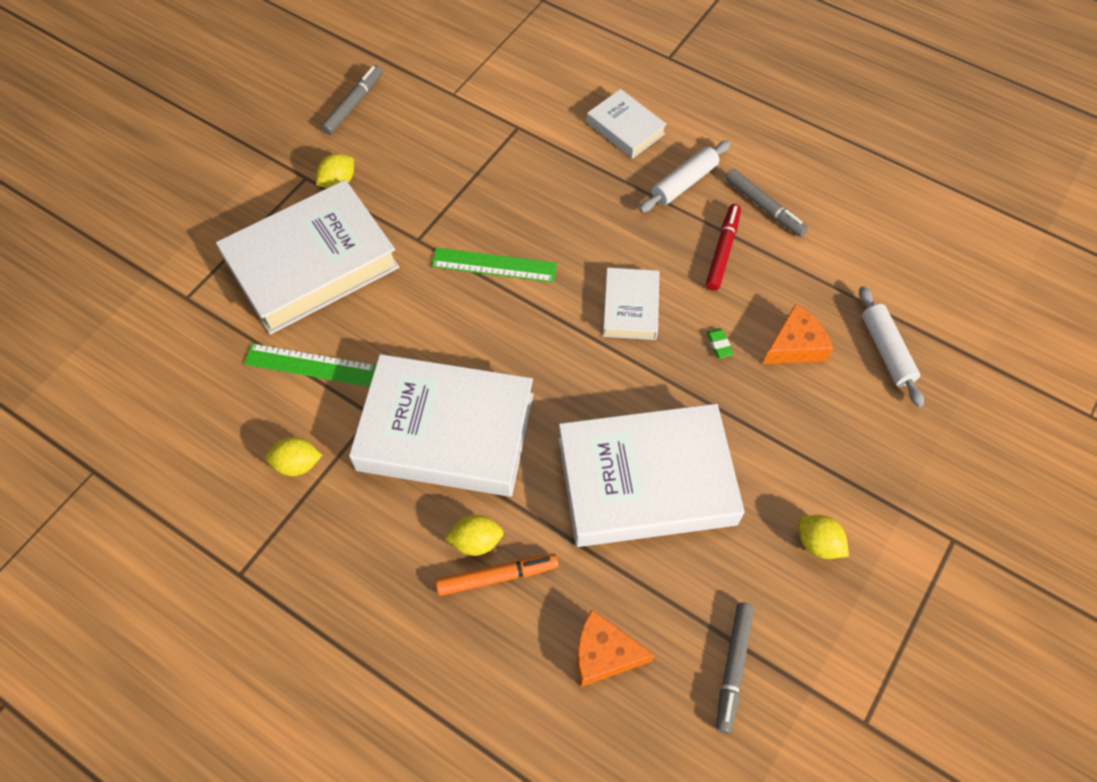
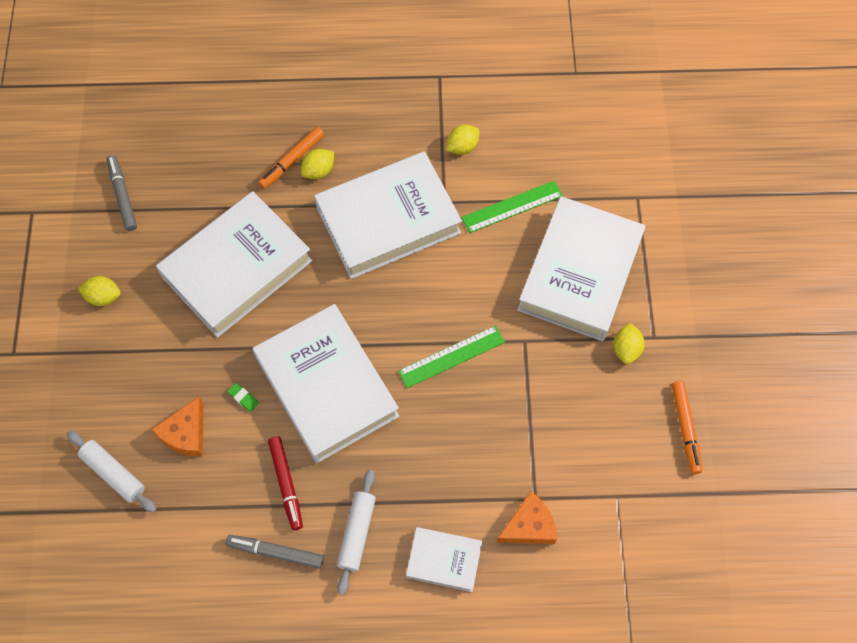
camera: 145 degrees right, 5 degrees up
grey marker [321,65,383,135] -> orange marker [672,381,702,474]
orange cheese [577,610,655,687] -> orange cheese moved to [497,491,557,544]
white book [603,268,659,340] -> white book [253,304,399,463], size x2.03

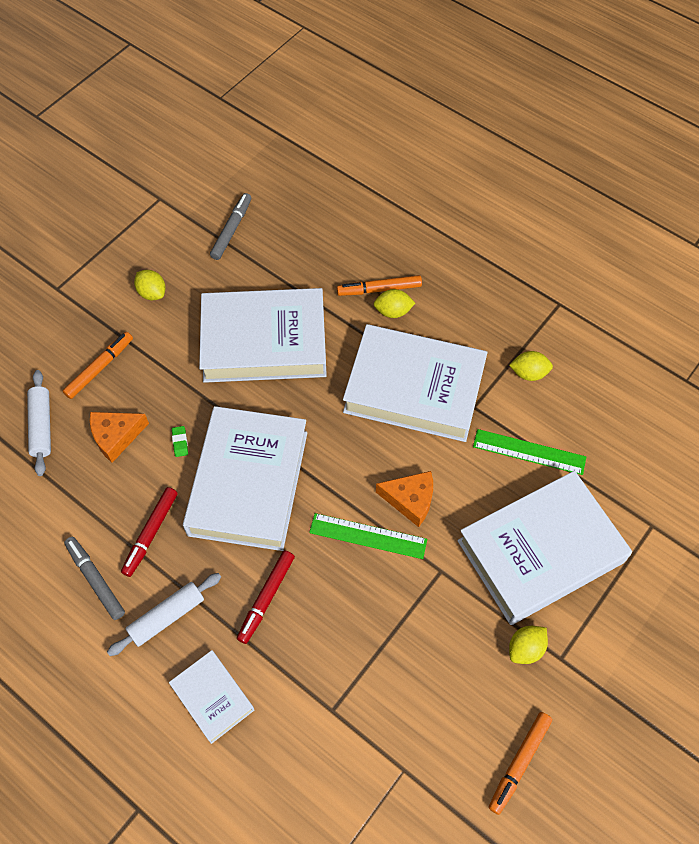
camera: 40 degrees right, 5 degrees down
orange cheese [497,491,557,544] -> orange cheese moved to [376,471,433,527]
none -> orange marker [63,332,133,399]
none -> red marker [237,550,295,644]

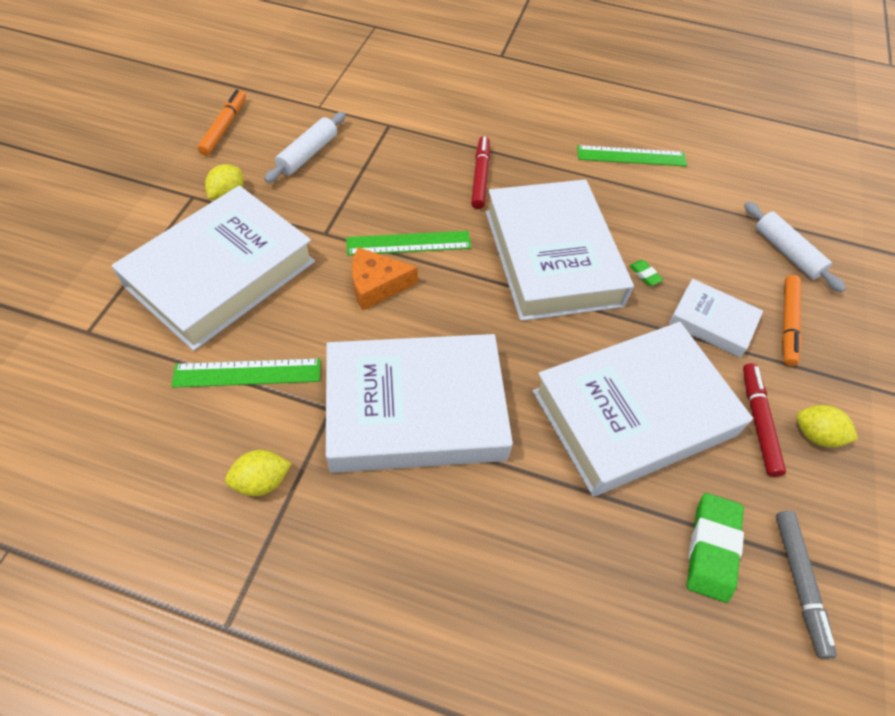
camera: 155 degrees right, 5 degrees down
grey marker [64,537,125,620] -> green ruler [577,145,687,166]
orange cheese [90,412,149,463] -> none
white rolling pin [107,573,221,656] -> white rolling pin moved to [264,112,346,183]
red marker [121,487,178,577] -> red marker moved to [743,363,786,477]
white book [169,650,254,744] -> white book moved to [669,279,763,358]
orange marker [337,275,422,296] -> none
yellow lemon [374,289,415,318] -> none
none -> green eraser [687,493,744,603]

